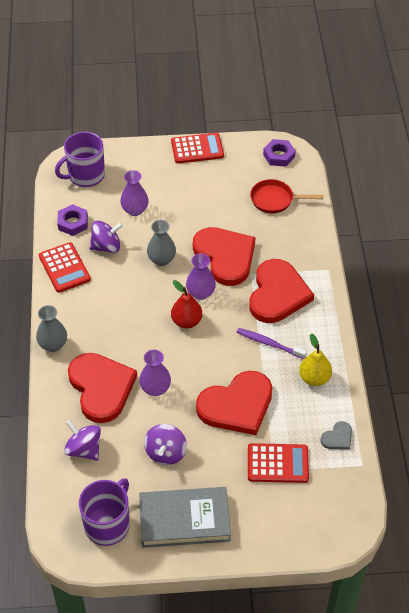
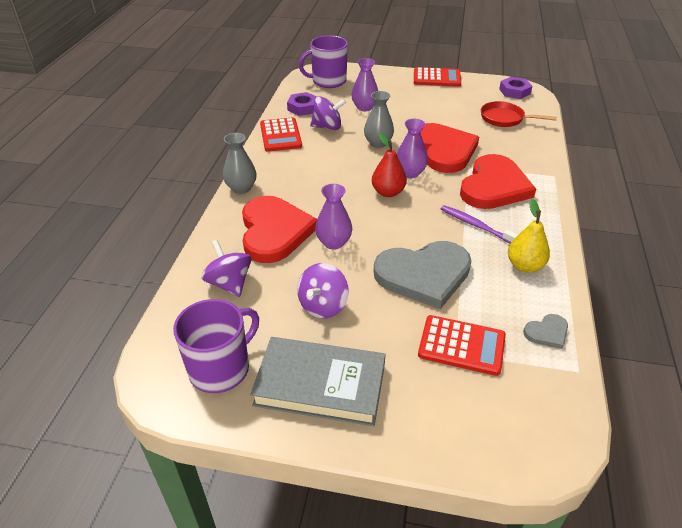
camera: 15 degrees right, 10 degrees down
red heart [196,371,272,435] -> grey heart [374,241,471,309]

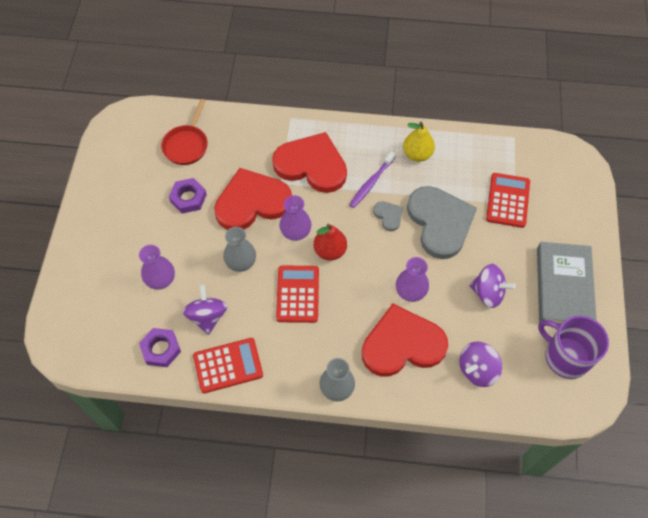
camera: 95 degrees left, 20 degrees up
purple mug [299,35,348,88] -> none
red calculator [414,67,461,87] -> red calculator moved to [276,266,319,323]
purple nut [499,77,532,99] -> purple nut moved to [169,178,207,213]
grey heart [523,314,568,349] -> grey heart moved to [373,201,403,231]

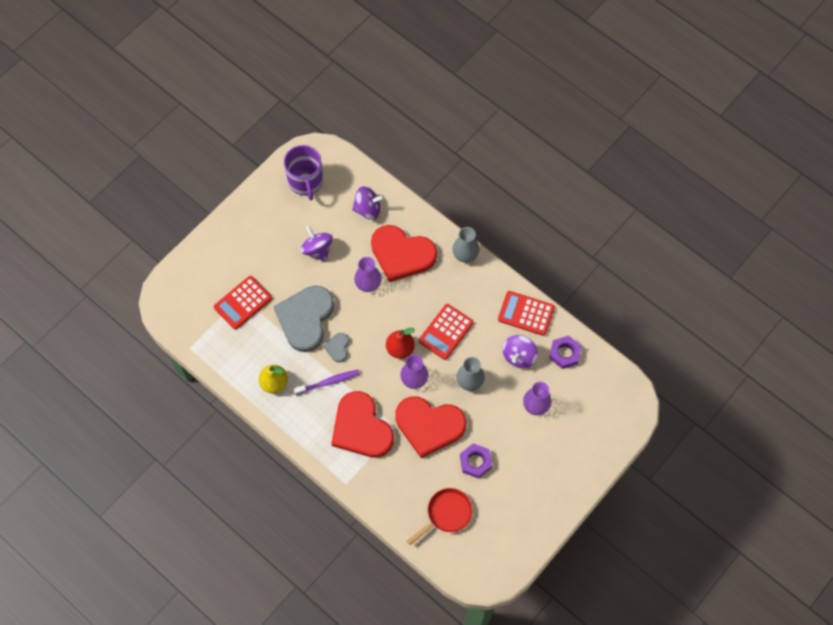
camera: 145 degrees left, 5 degrees up
grey book [537,242,597,325] -> none

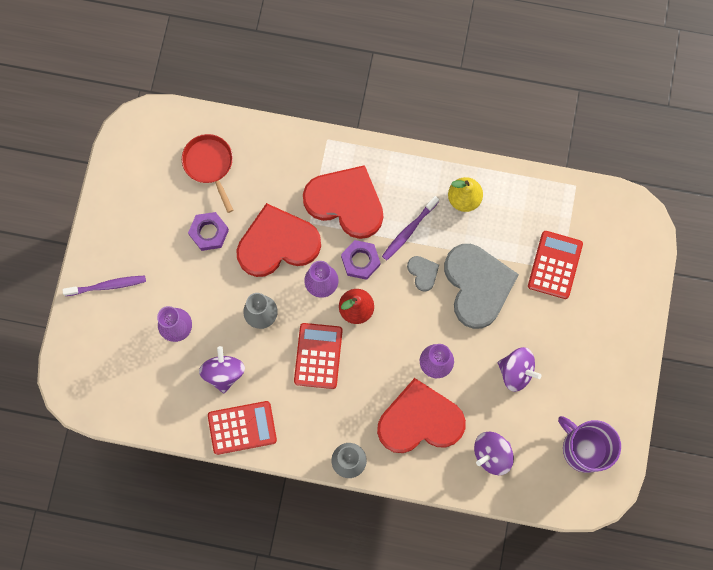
camera: 150 degrees right, 10 degrees up
red pan [407,488,473,545] -> red pan turned 135 degrees clockwise [182,134,233,213]
purple nut [549,335,581,369] -> purple nut moved to [341,240,380,280]
none -> purple toothbrush [62,276,146,296]

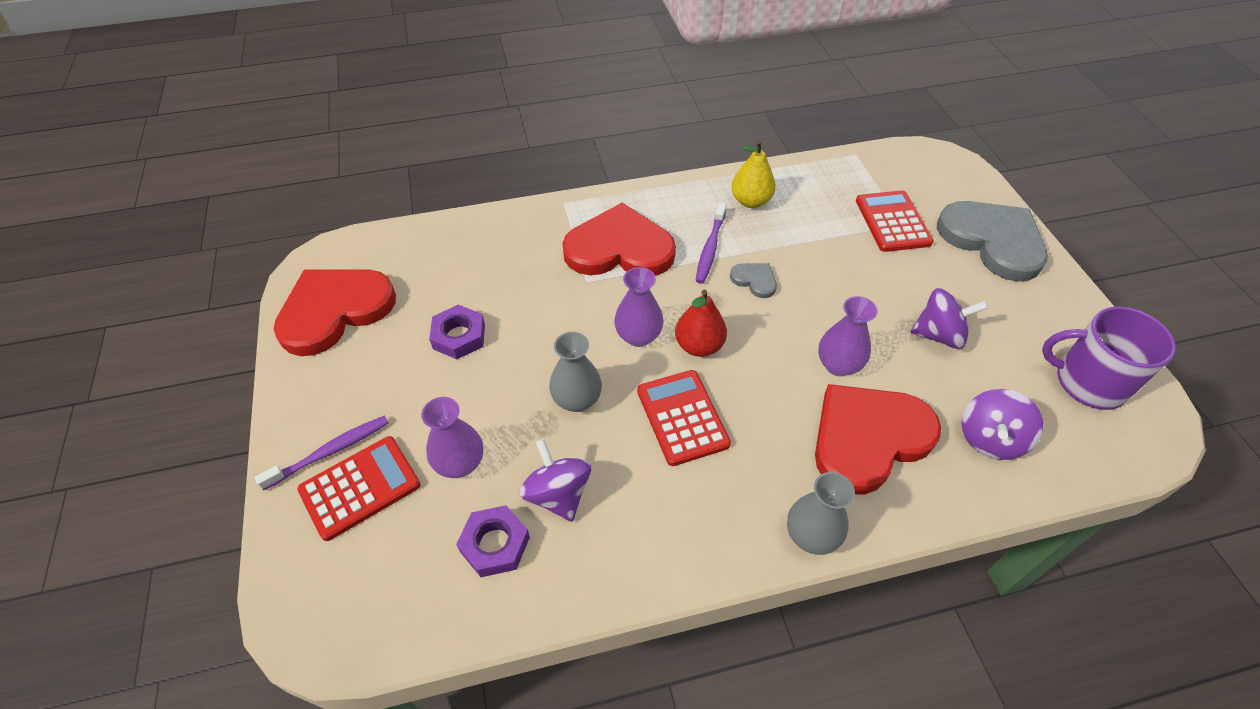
camera: 25 degrees left, 25 degrees down
red pan [182,134,233,213] -> none
red calculator [208,401,277,455] -> red calculator moved to [297,436,421,541]
red heart [236,203,321,277] -> red heart moved to [274,270,396,356]
purple nut [341,240,380,280] -> purple nut moved to [456,505,530,577]
grey heart [444,244,519,329] -> grey heart moved to [937,201,1048,282]

